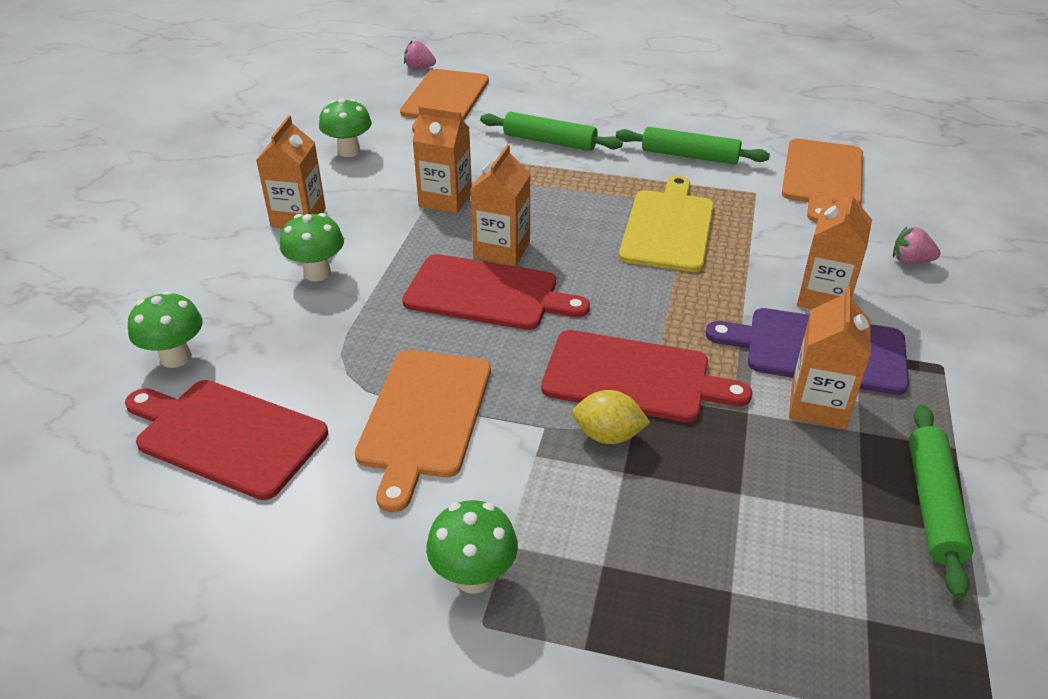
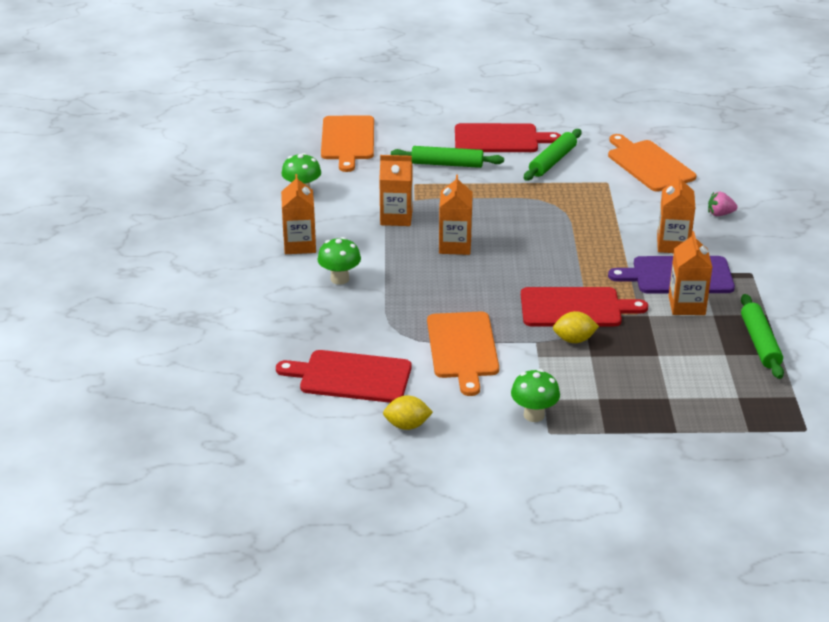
camera: 15 degrees left, 5 degrees down
green mushroom [128,291,203,368] -> none
red cutting board [402,254,590,330] -> red cutting board moved to [455,123,561,152]
pink strawberry [404,41,436,69] -> none
green rolling pin [616,127,770,165] -> green rolling pin turned 60 degrees counterclockwise [524,129,581,181]
yellow cutting board [619,176,714,272] -> none
orange cutting board [782,139,863,223] -> orange cutting board turned 150 degrees clockwise [608,134,696,192]
none -> yellow lemon [383,395,433,430]

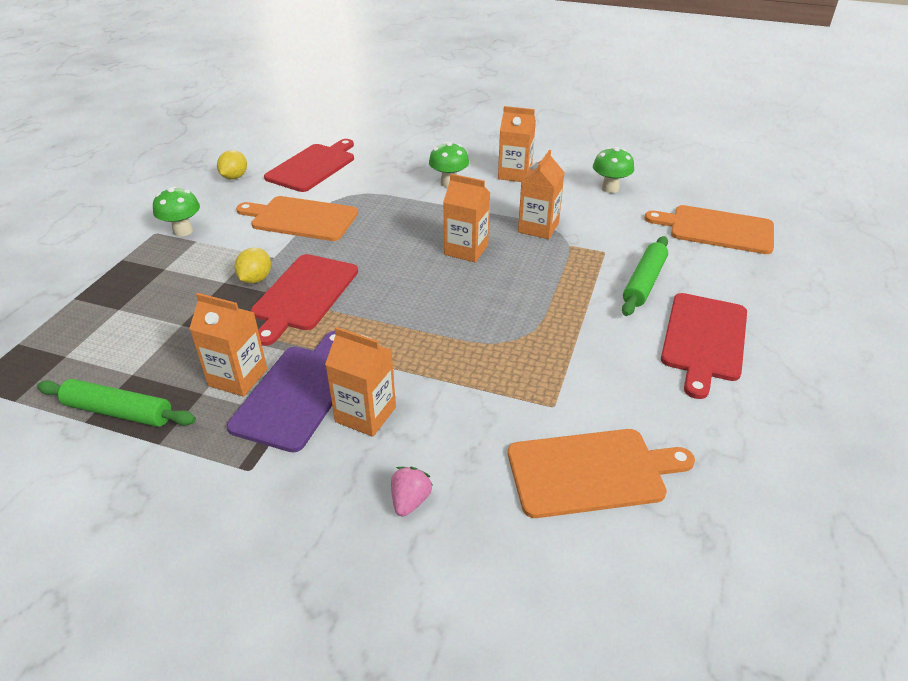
camera: 110 degrees right, 5 degrees up
green rolling pin [524,129,581,181] -> none

